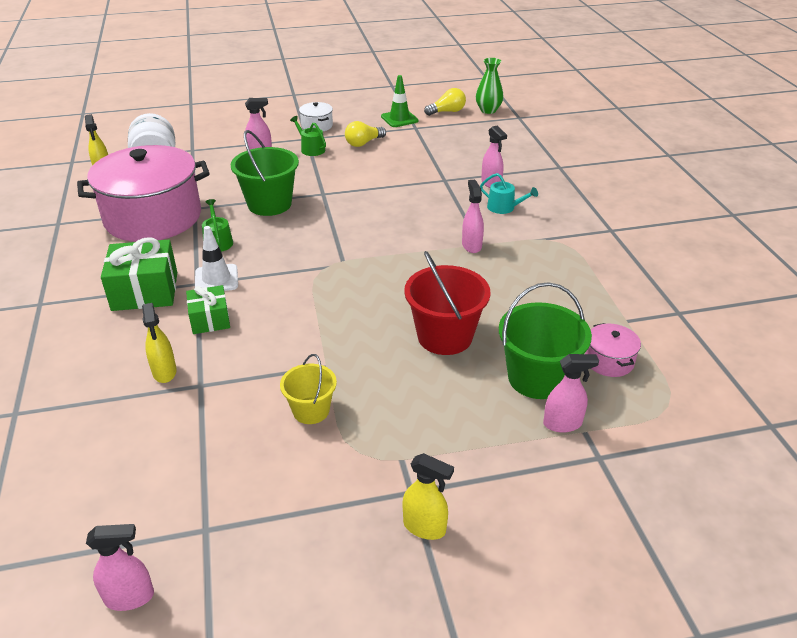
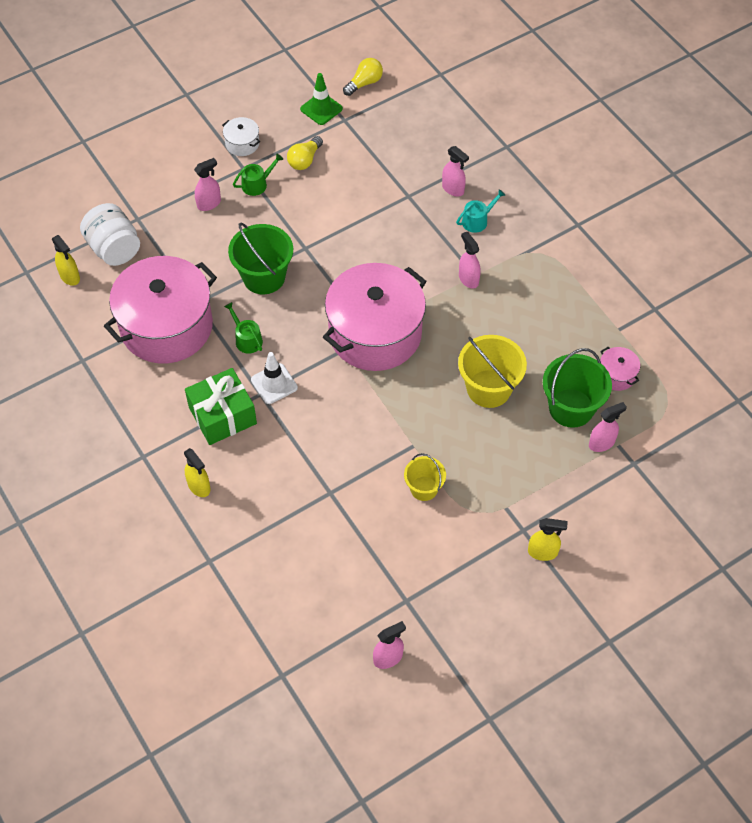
camera: 20 degrees left, 20 degrees up
yellow spray bottle [142,303,177,383] -> yellow spray bottle moved to [184,448,210,497]
green gift [186,285,230,334] -> none
green watering can [290,116,326,156] -> green watering can turned 120 degrees clockwise [233,154,283,196]
red bucket [404,251,491,355] -> yellow bucket [458,335,527,408]
green vase [476,58,504,114] -> none
turquoise watering can [480,173,538,214] -> turquoise watering can turned 45 degrees counterclockwise [456,189,505,233]
none -> pink pot [323,263,427,371]

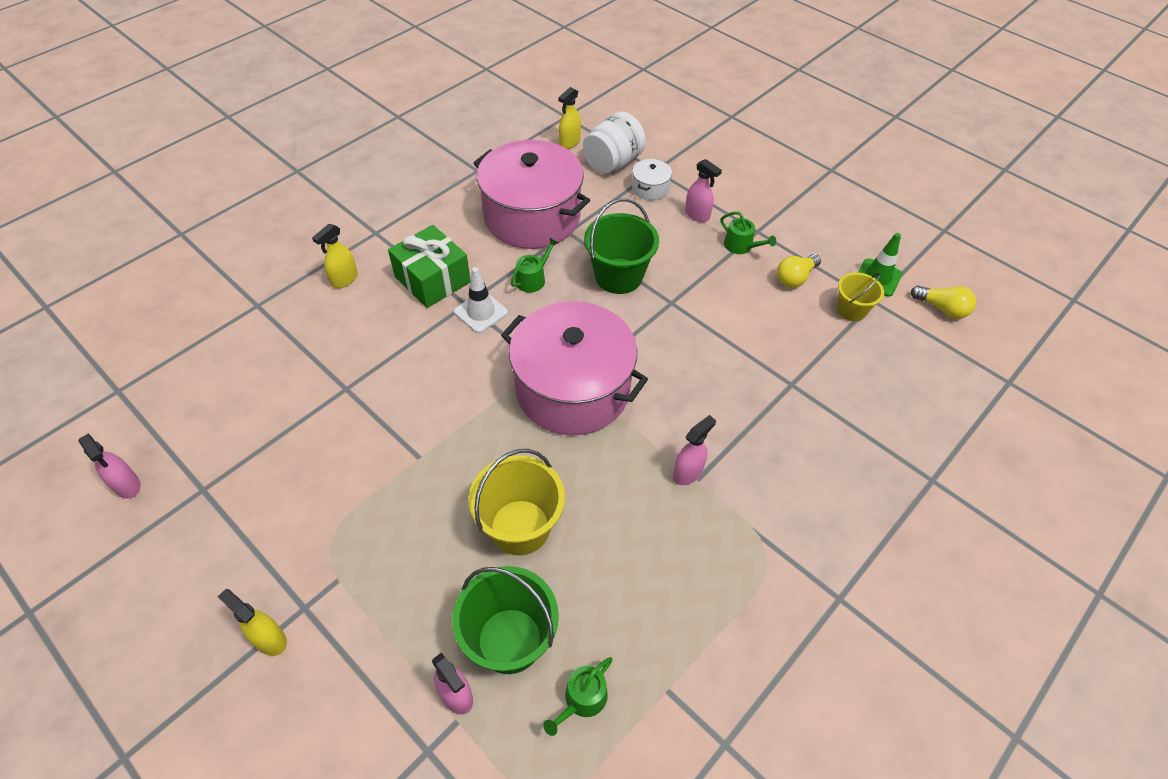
camera: 75 degrees right, 5 degrees down
white pot [222,117,260,156] -> white pot moved to [632,159,672,200]
yellow light bulb [287,136,323,170] -> yellow light bulb turned 60 degrees counterclockwise [777,254,821,288]
yellow bucket [404,453,446,501] -> yellow bucket moved to [837,272,884,321]
pink spray bottle [442,146,469,197] -> none
turquoise watering can [456,189,505,233] -> none
yellow spray bottle [528,518,567,561] -> yellow spray bottle turned 135 degrees clockwise [218,589,287,656]
pink pot [600,347,640,391] -> green watering can [543,657,613,736]

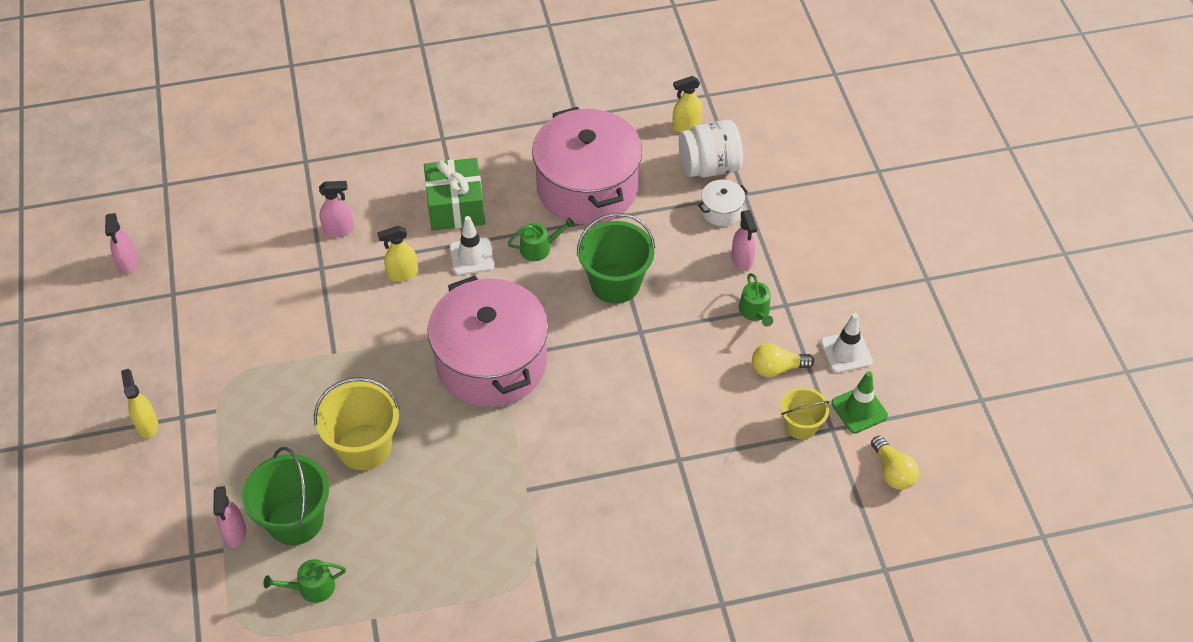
camera: 35 degrees right, 0 degrees up
yellow spray bottle [312,224,358,288] -> yellow spray bottle moved to [377,226,418,282]
pink spray bottle [673,415,716,485] -> pink spray bottle moved to [319,181,354,237]
none -> white traffic cone [821,313,873,373]

